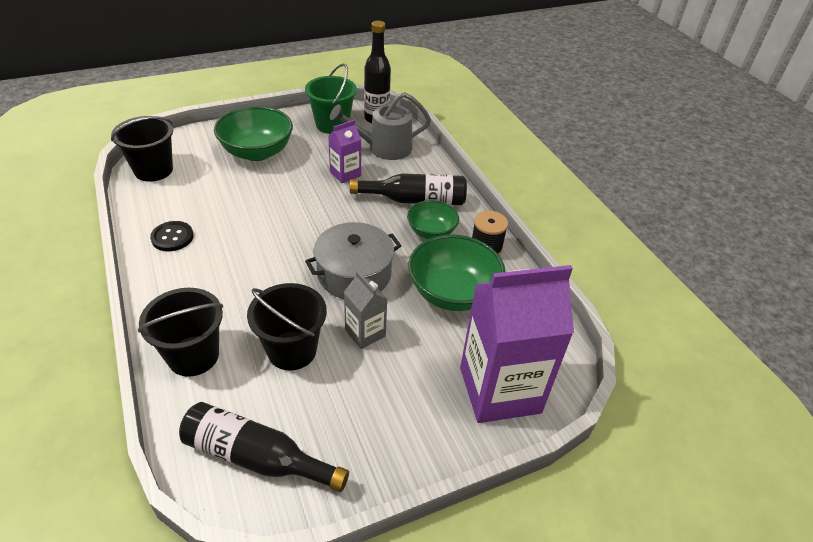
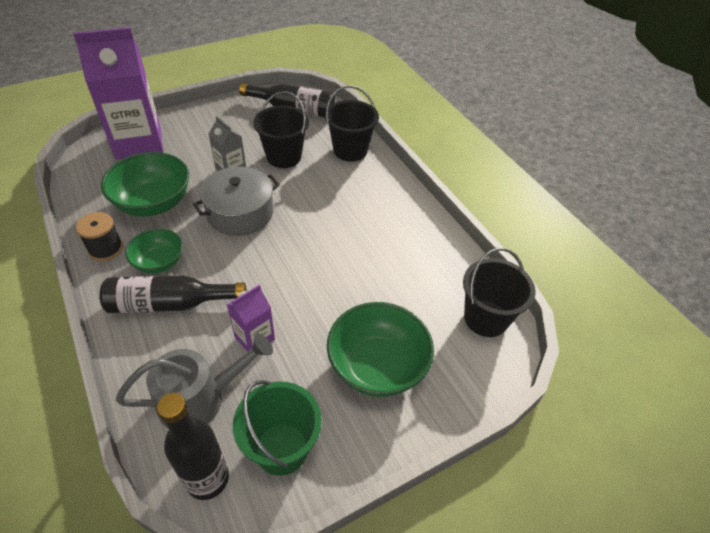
camera: 175 degrees right, 5 degrees up
black button [150,221,194,251] -> none

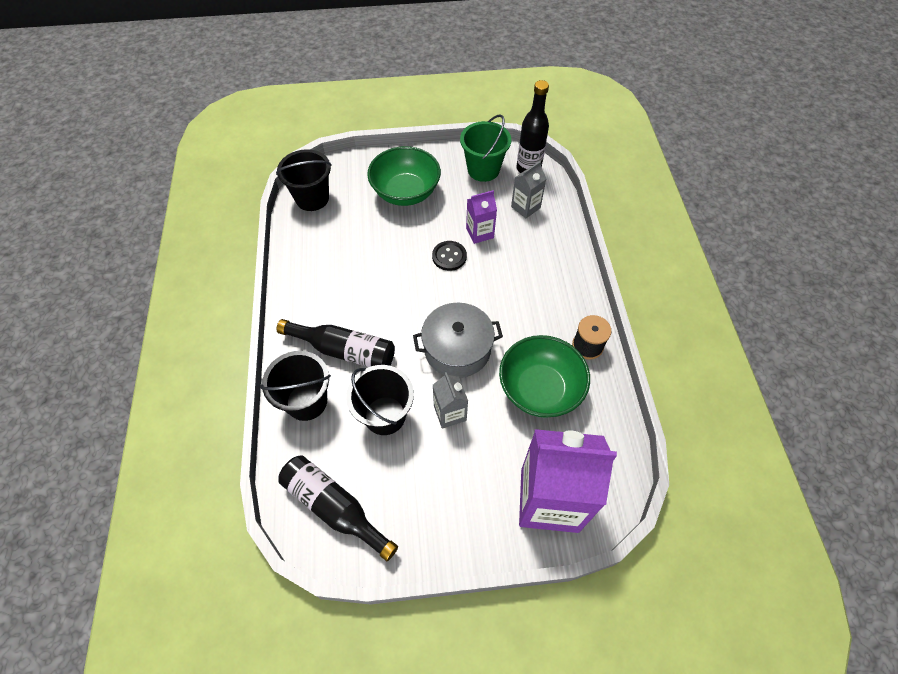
camera: 155 degrees left, 10 degrees up
black bottle [100,276,246,313] -> black bottle moved to [277,319,395,367]
grey watering can [116,334,273,429] -> grey carton [511,161,546,218]
green bowl [125,229,183,274] -> none
none -> black button [432,241,467,271]

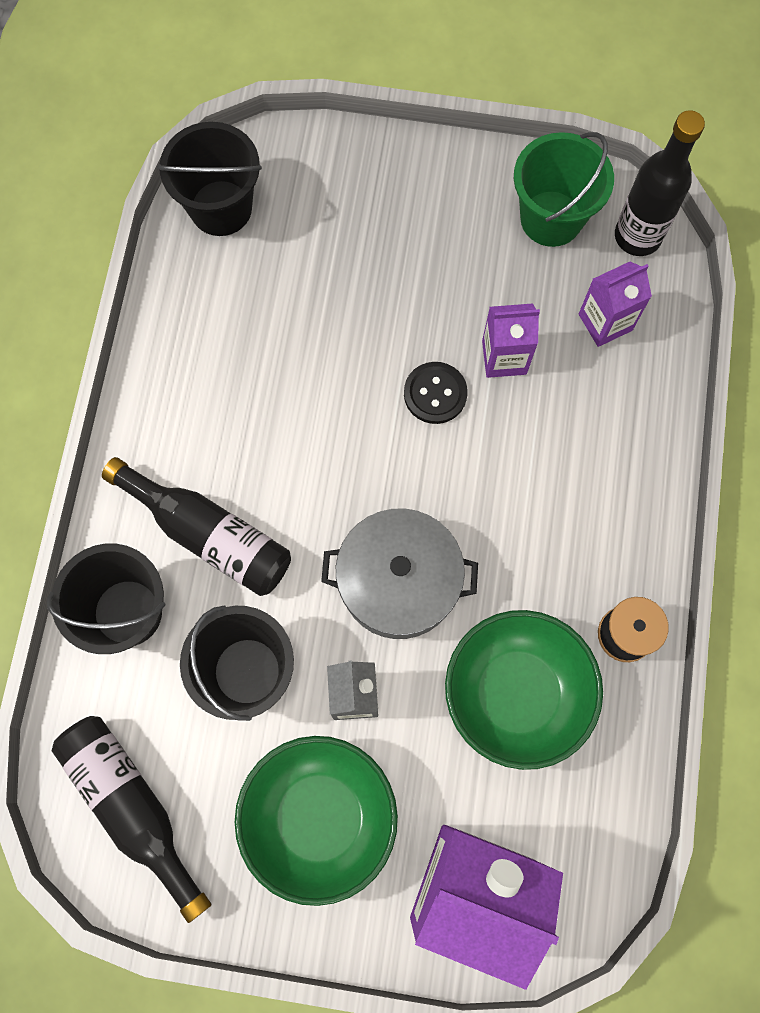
camera: 15 degrees right, 15 degrees up
green bowl [367,146,441,206] -> green bowl moved to [235,736,398,906]
grey carton [511,161,546,218] -> purple carton [579,262,652,347]

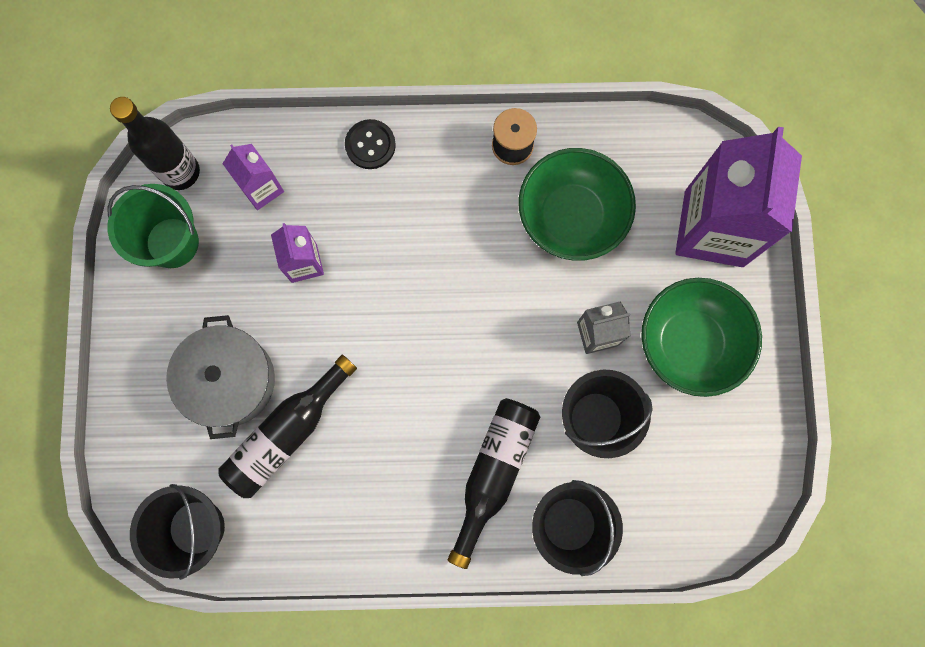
camera: 100 degrees left, 5 degrees up
black bottle [52,716,212,923] -> black bottle moved to [218,355,357,498]
grey pot [321,508,478,639] -> grey pot moved to [166,315,275,439]
black button [404,362,468,424] -> black button moved to [345,119,396,169]

